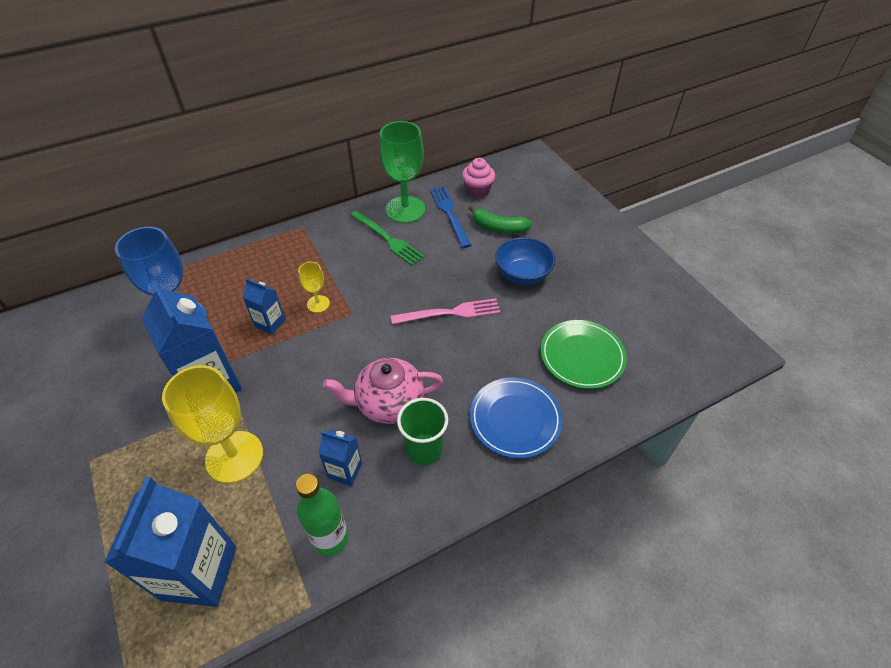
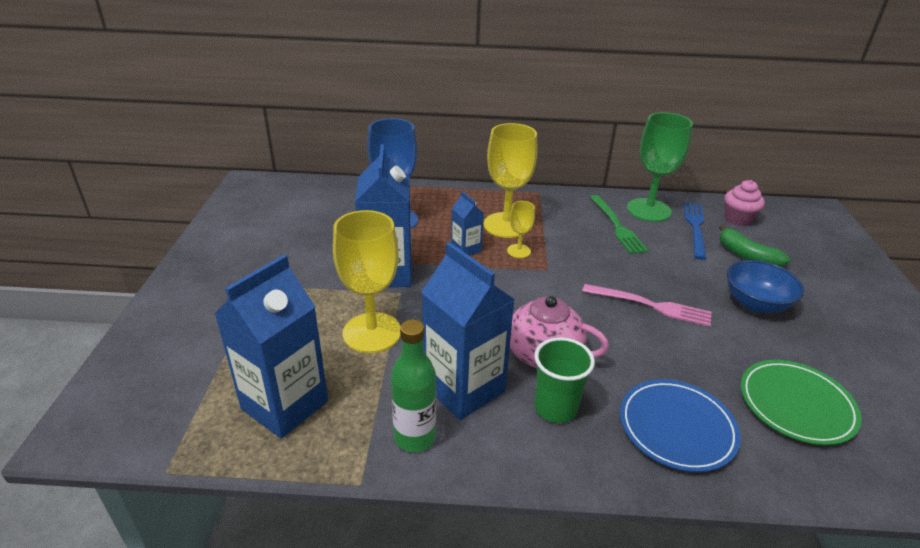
camera: 30 degrees right, 15 degrees down
blue carton [318,430,362,486] -> blue carton [421,242,515,420], size x1.99
none -> yellow goblet [484,123,538,238]

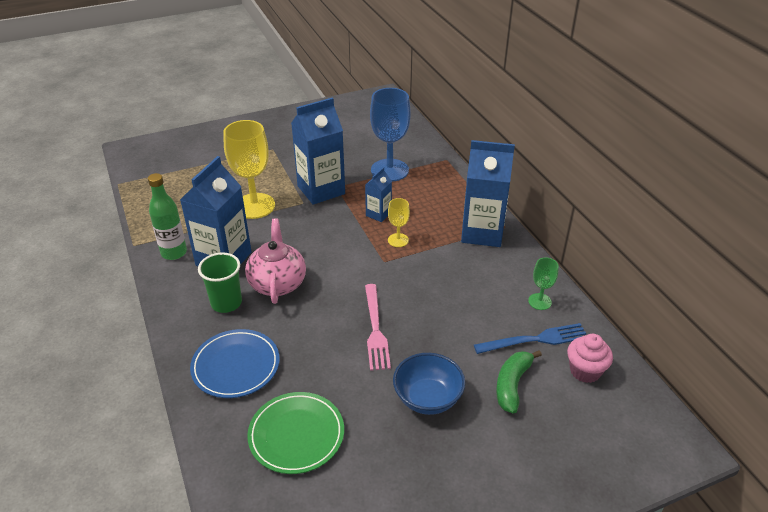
camera: 65 degrees right, 5 degrees up
blue carton [215,255,328,439] -> blue carton moved to [461,140,515,247]
yellow goblet [484,123,538,238] -> none
green fork [590,195,648,254] -> none
green goblet [627,112,693,222] -> green goblet [528,258,559,310], size x0.49

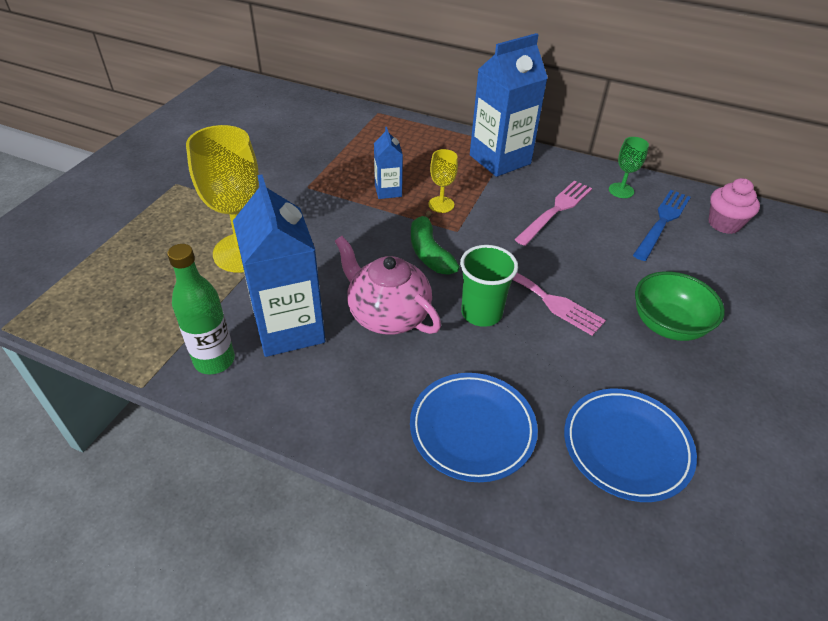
camera: 45 degrees left, 5 degrees up
green cup [198,252,242,313] -> green cup moved to [460,245,518,327]
green plate [247,392,344,474] -> blue plate [564,389,697,502]
blue carton [291,97,345,205] -> none
blue goblet [370,88,411,182] -> none
blue bowl [393,353,465,415] -> green bowl [635,271,725,341]
green banana [496,350,542,414] -> green banana moved to [411,211,460,275]
none -> pink fork [514,181,592,246]

